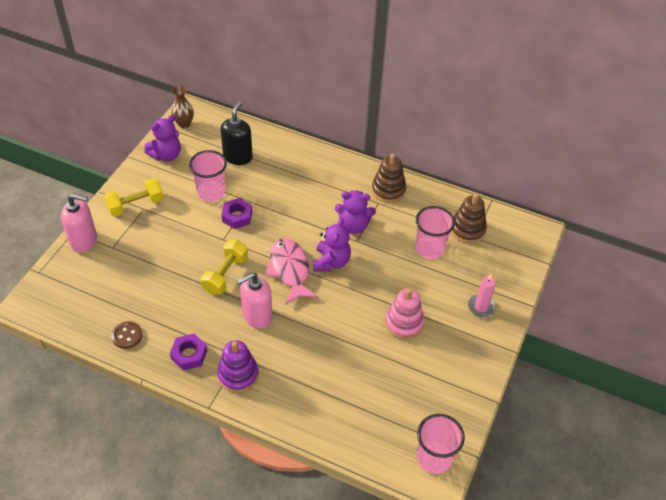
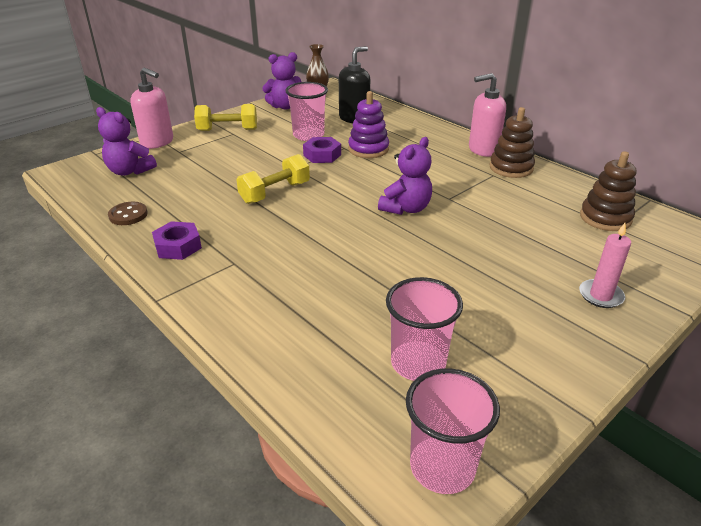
camera: 25 degrees right, 15 degrees down
purple stacking toy [217,340,259,393] -> purple stacking toy moved to [348,91,389,158]
pink soap dispenser [237,272,272,329] -> pink soap dispenser moved to [469,73,506,157]
pink fish [265,238,318,305] -> none
purple teddy bear [335,190,376,234] -> purple teddy bear moved to [96,107,157,176]
pink stacking toy [385,289,424,339] -> none
pink cup [416,206,455,259] -> pink cup moved to [386,277,463,381]

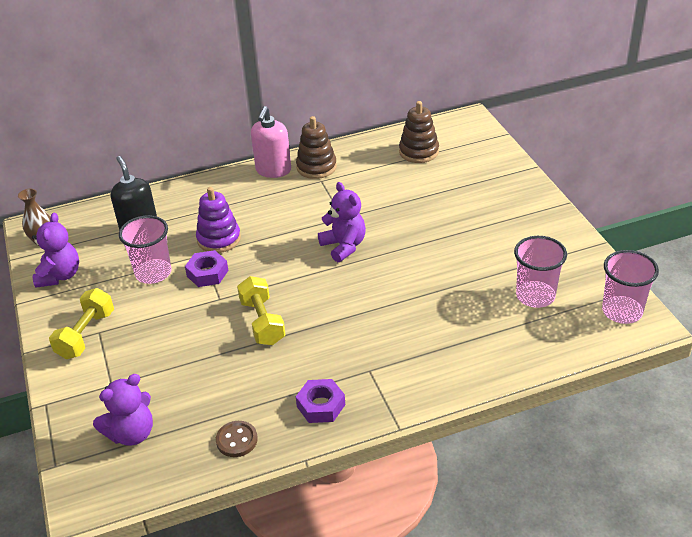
camera: 65 degrees left, 5 degrees up
pink soap dispenser [130,67,173,149] -> none
pink candle [579,223,631,308] -> none

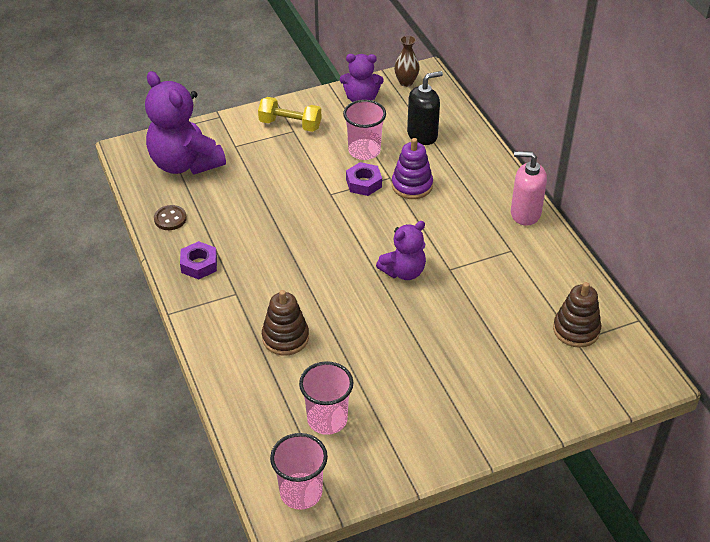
camera: 85 degrees right, 5 degrees up
purple teddy bear [93,374,153,446] -> purple teddy bear [145,71,226,175], size x1.71
yellow dumbbell [237,276,286,345] -> none
brown stacking toy [296,116,337,179] -> brown stacking toy moved to [262,290,309,356]

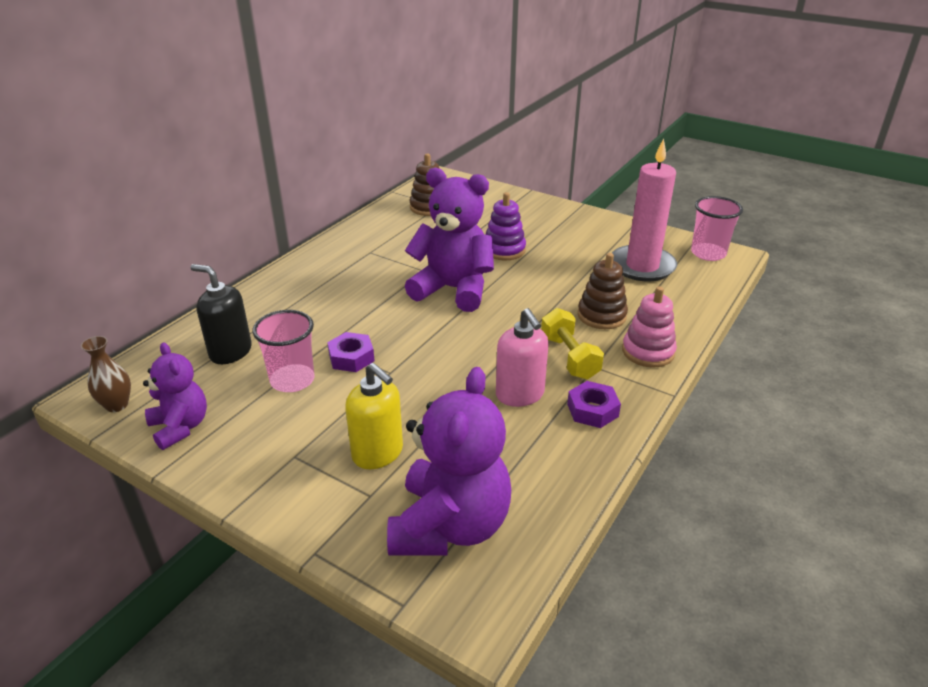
camera: 125 degrees left, 10 degrees down
brown button [154,205,187,230] -> none
yellow dumbbell [258,97,321,132] -> yellow dumbbell moved to [541,308,604,380]
pink cup [299,361,354,435] -> pink candle [612,139,677,281]
purple teddy bear [376,221,426,280] -> purple teddy bear [405,168,494,312], size x1.71
purple stacking toy [392,138,433,199] -> purple stacking toy moved to [486,192,526,260]
pink soap dispenser [511,151,547,226] -> pink soap dispenser moved to [496,308,549,407]
none -> yellow soap dispenser [345,363,403,469]
none -> pink stacking toy [622,286,677,367]

